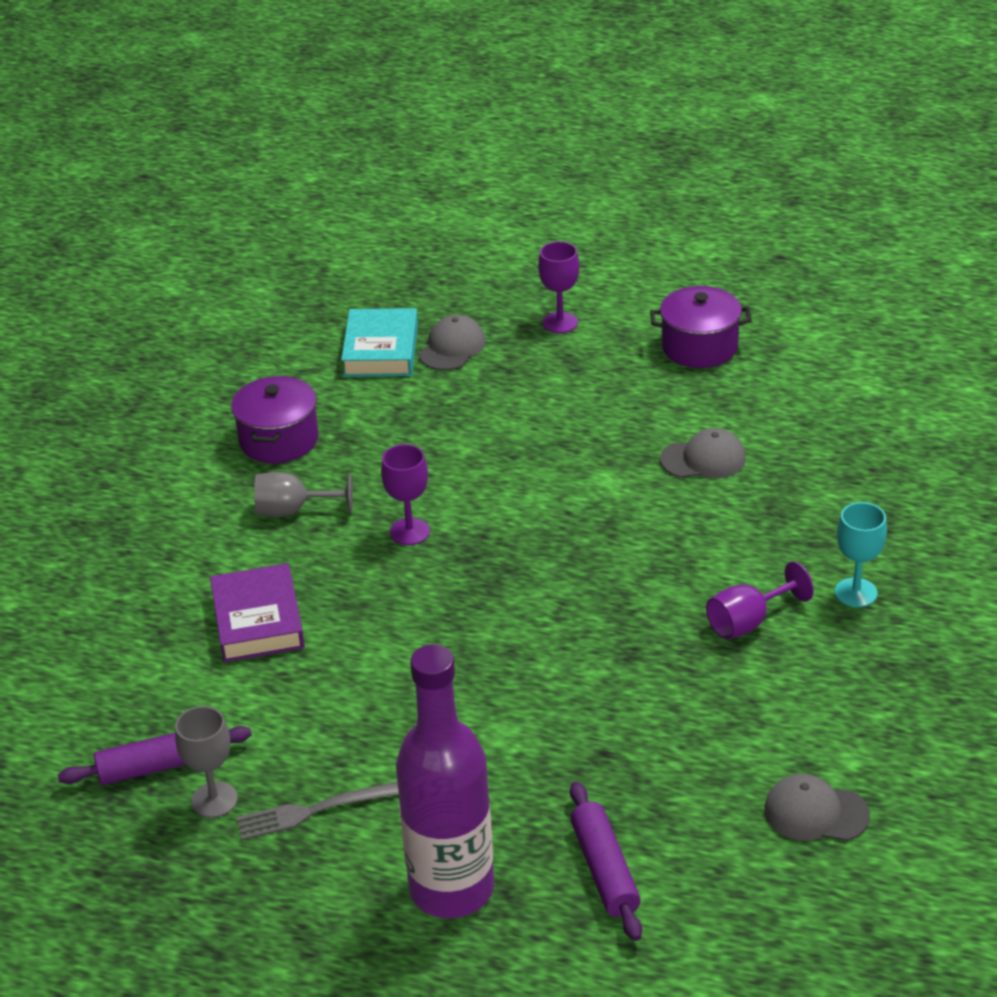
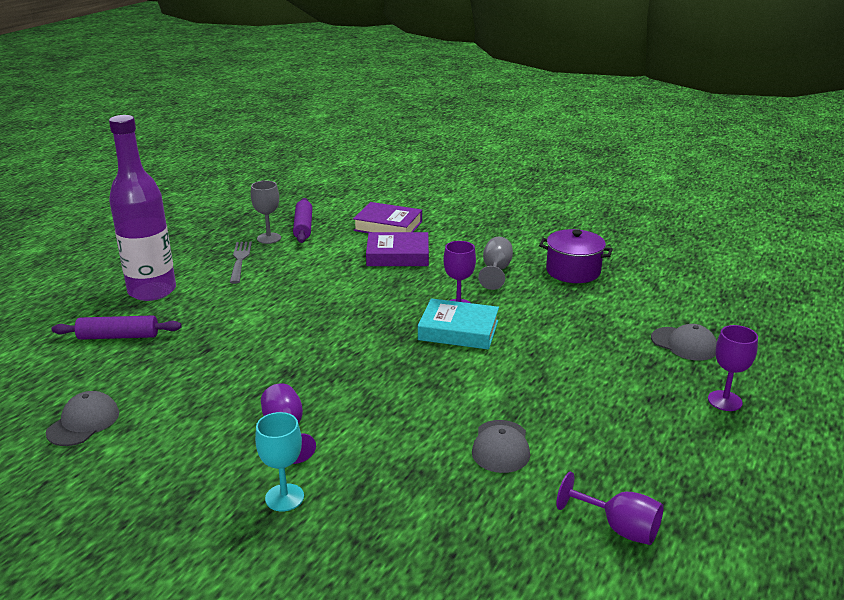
camera: 100 degrees right, 10 degrees down
turquoise book [341,308,418,377] -> turquoise book moved to [418,298,499,350]
purple pot [650,286,752,368] -> none
none -> purple book [353,202,422,233]
none -> purple goblet [556,472,664,545]

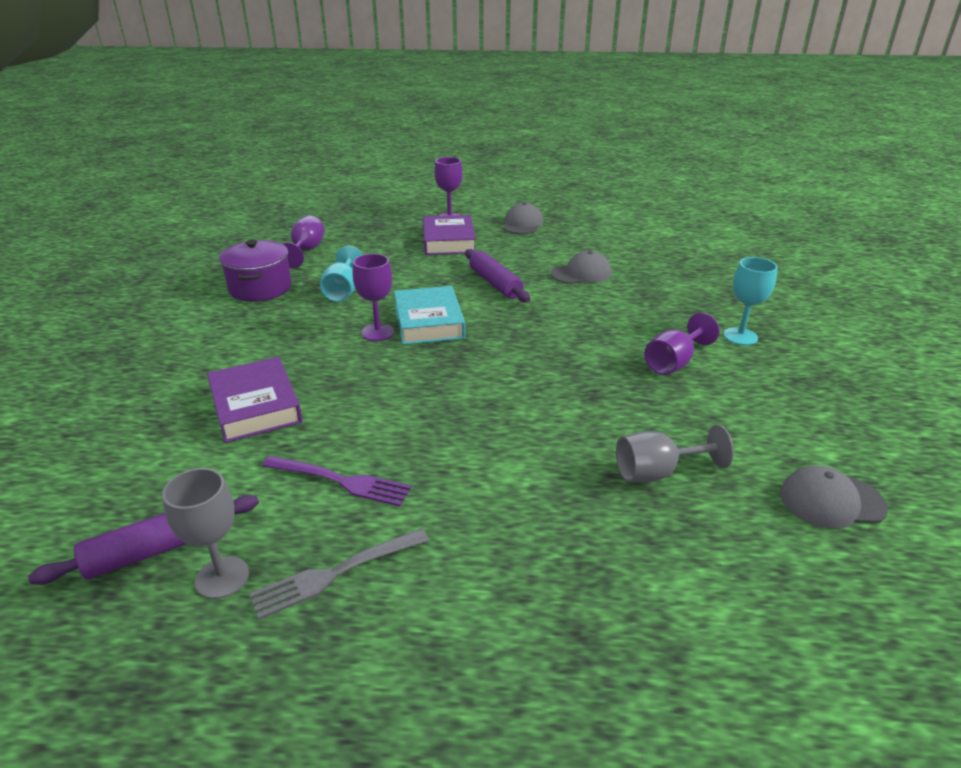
camera: 115 degrees left, 5 degrees up
purple rolling pin [52,315,181,340] -> purple rolling pin moved to [465,249,530,302]
purple bottle [109,115,176,301] -> none
purple book [353,202,422,233] -> purple book moved to [423,215,476,255]
grey goblet [478,237,513,290] -> grey goblet moved to [616,425,734,483]
purple goblet [556,472,664,545] -> purple goblet moved to [282,216,325,268]
grey cap [651,324,717,361] -> grey cap moved to [503,202,543,234]
none -> purple fork [262,456,412,506]
none -> turquoise goblet [320,246,363,302]

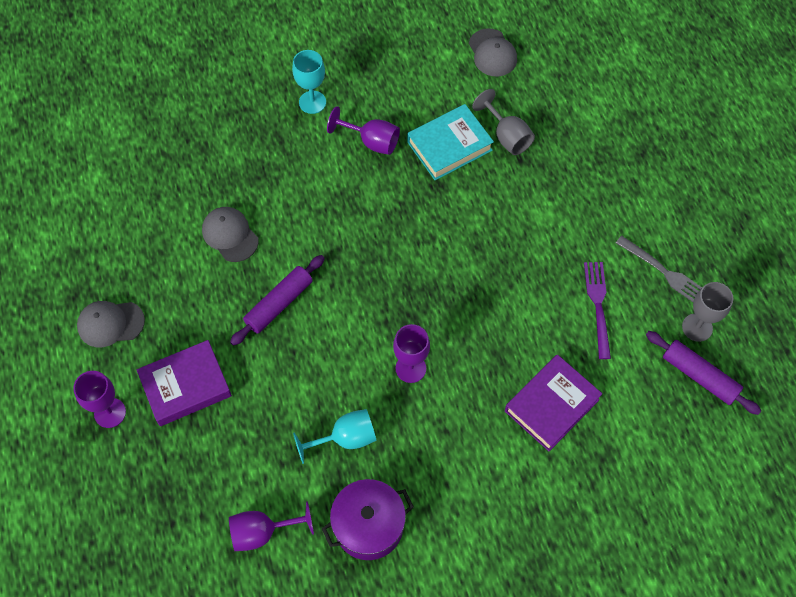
camera: 110 degrees left, 30 degrees up
turquoise book [394,286,466,345] -> turquoise book moved to [407,104,494,180]

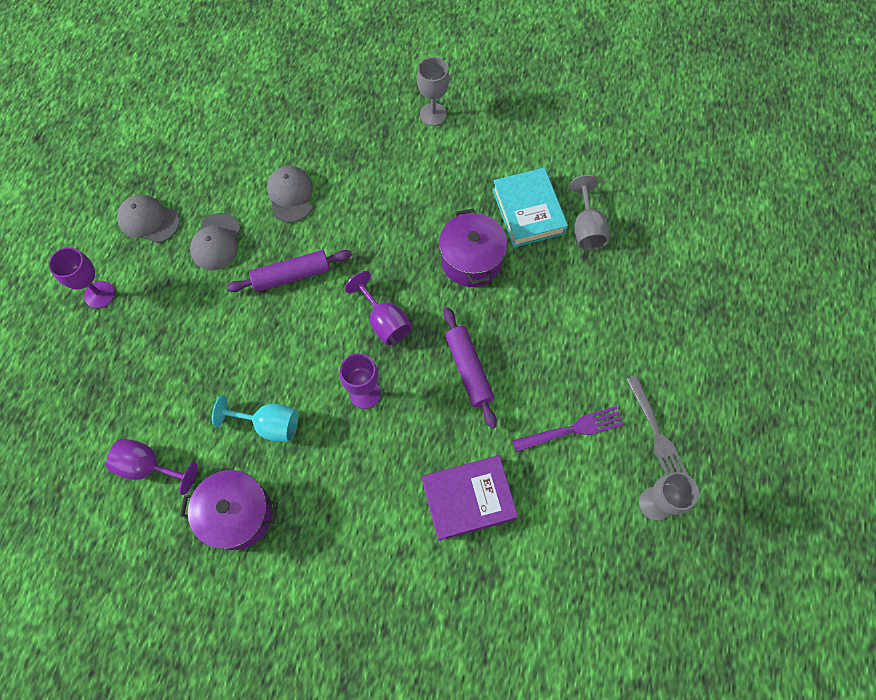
camera: 30 degrees right, 5 degrees up
purple book [137,340,232,426] -> none
turquoise goblet [292,50,326,114] -> grey goblet [417,57,449,126]
purple goblet [327,106,400,155] -> purple goblet moved to [345,271,412,345]
turquoise book [407,104,494,180] -> turquoise book turned 75 degrees clockwise [492,168,568,247]
grey cap [469,29,517,76] -> grey cap moved to [190,213,241,270]
purple fork [584,262,611,359] -> purple fork turned 45 degrees clockwise [512,406,624,452]
purple rolling pin [646,331,761,415] -> purple rolling pin moved to [443,307,497,429]
none -> purple pot [439,209,507,287]

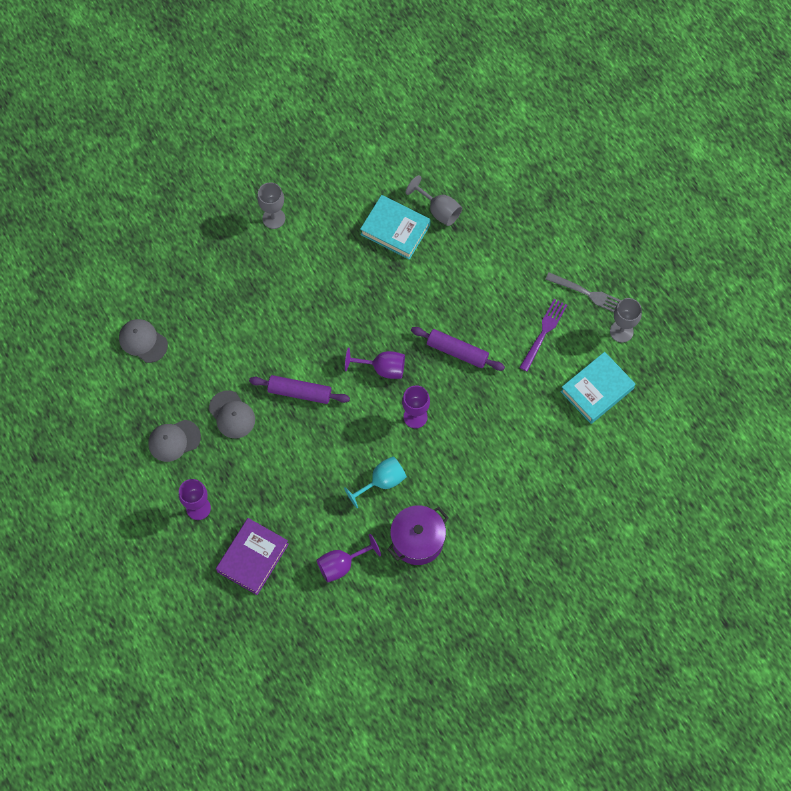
camera: 45 degrees left, 0 degrees up
purple rolling pin [226,250,352,292] -> purple rolling pin turned 75 degrees clockwise [249,375,350,404]
grey cap [267,166,313,223] -> grey cap moved to [119,319,168,363]
purple book [422,456,518,541] -> purple book moved to [216,518,289,595]
purple pot [439,209,507,287] -> none
none -> turquoise book [560,352,635,424]

